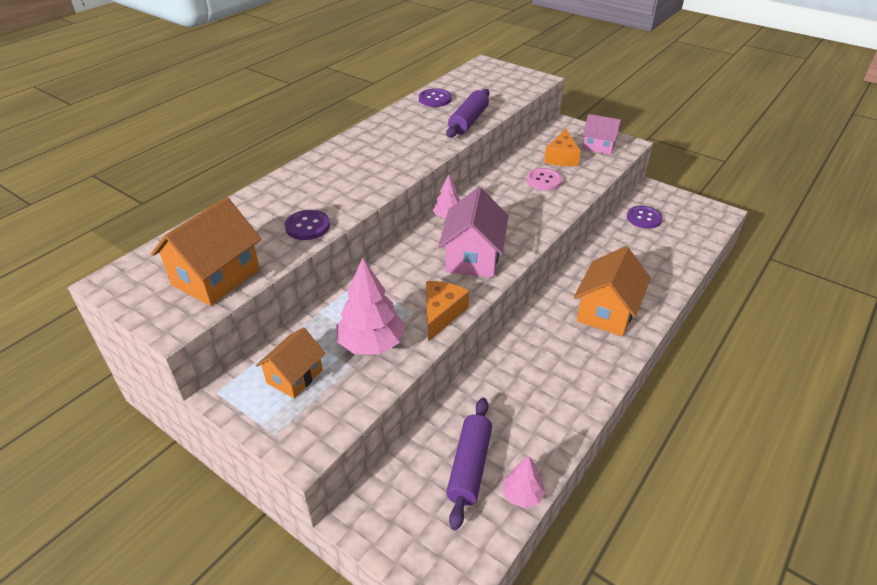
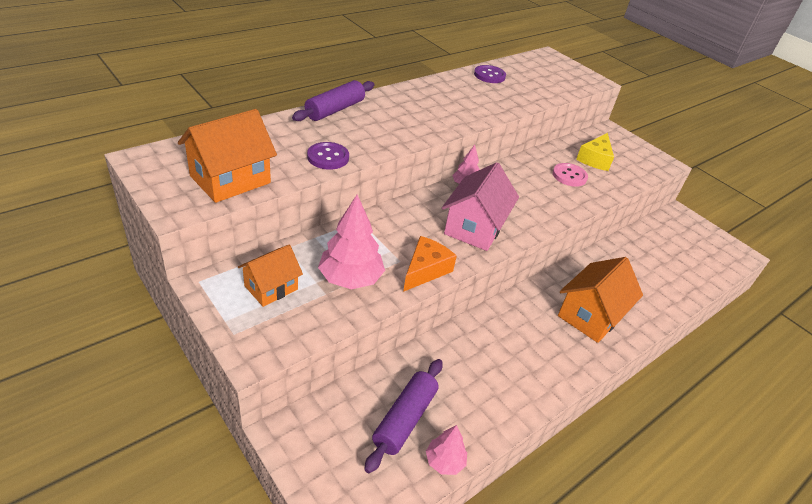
camera: 10 degrees right, 0 degrees up
purple rolling pin [446,89,490,138] -> purple rolling pin moved to [292,80,374,121]
orange cheese [544,129,581,166] -> yellow cheese [576,133,614,171]
pink house [583,114,621,155] -> none
purple button [627,206,663,229] -> none

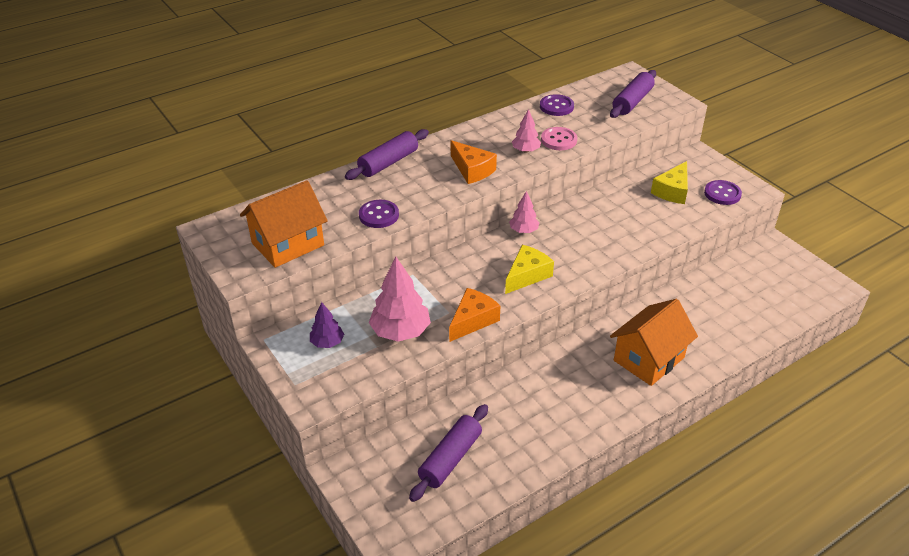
camera: 10 degrees right, 0 degrees up
orange house [238,245,303,307] -> purple tree [310,302,344,348]
pink tree [426,425,467,475] -> pink tree moved to [512,109,541,153]
pink house [442,162,519,251] -> yellow cheese [505,245,554,294]
pink button [553,163,588,187] -> pink button moved to [541,127,577,150]
none -> orange cheese [451,140,497,184]
none -> purple rolling pin [610,70,656,118]
none -> purple button [704,180,742,205]

